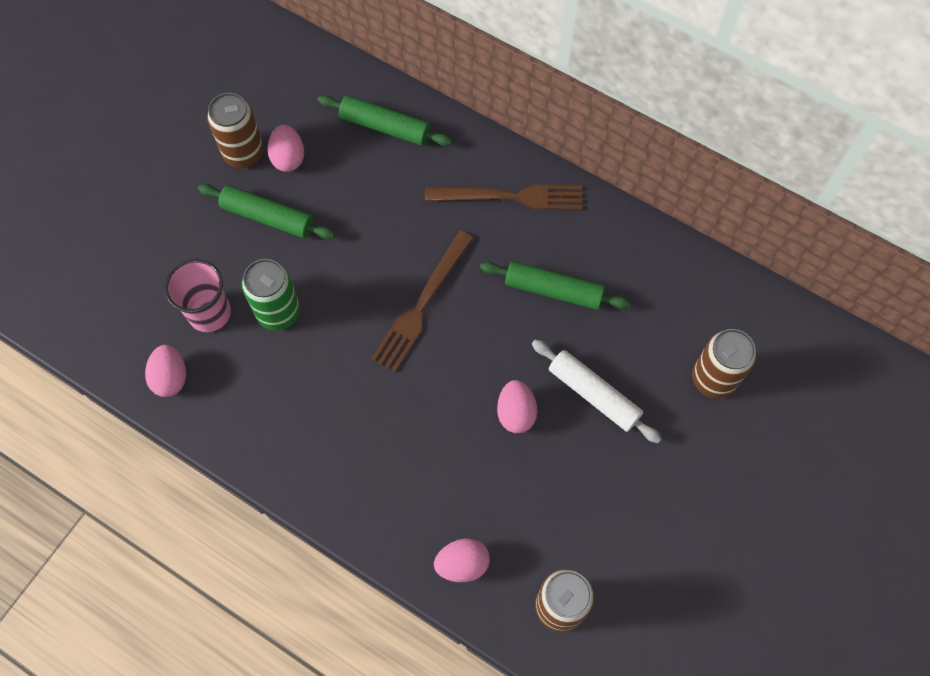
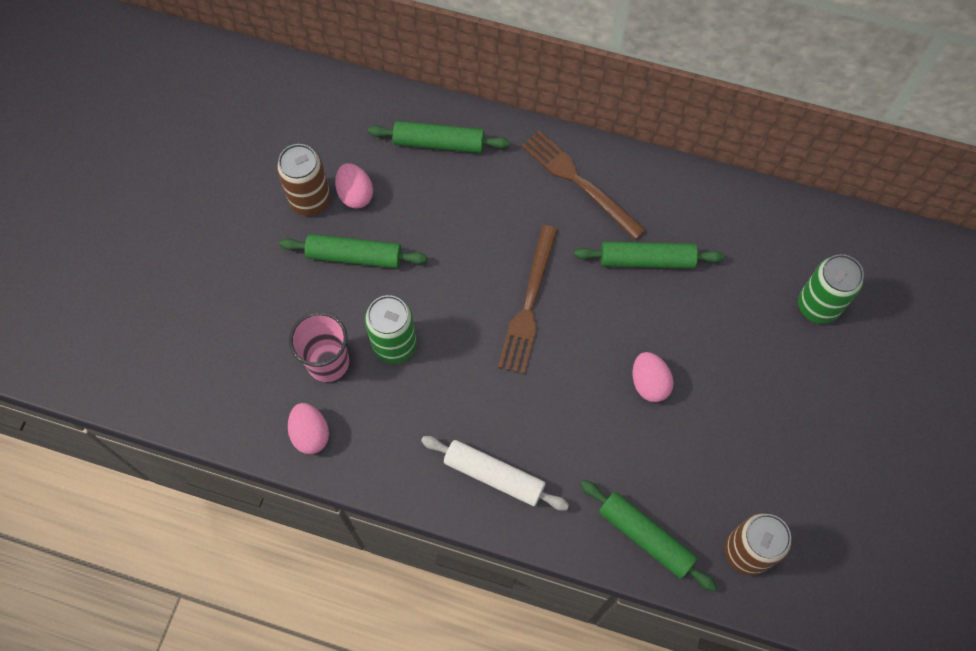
camera: 15 degrees left, 0 degrees up
brown fork [425,185,583,210] -> brown fork turned 120 degrees counterclockwise [521,130,646,240]
pink egg [434,538,490,582] -> green rolling pin [581,480,717,591]
white rolling pin [532,339,662,443] -> white rolling pin moved to [421,436,569,511]
brown can [692,329,756,399] -> green can [798,254,864,324]

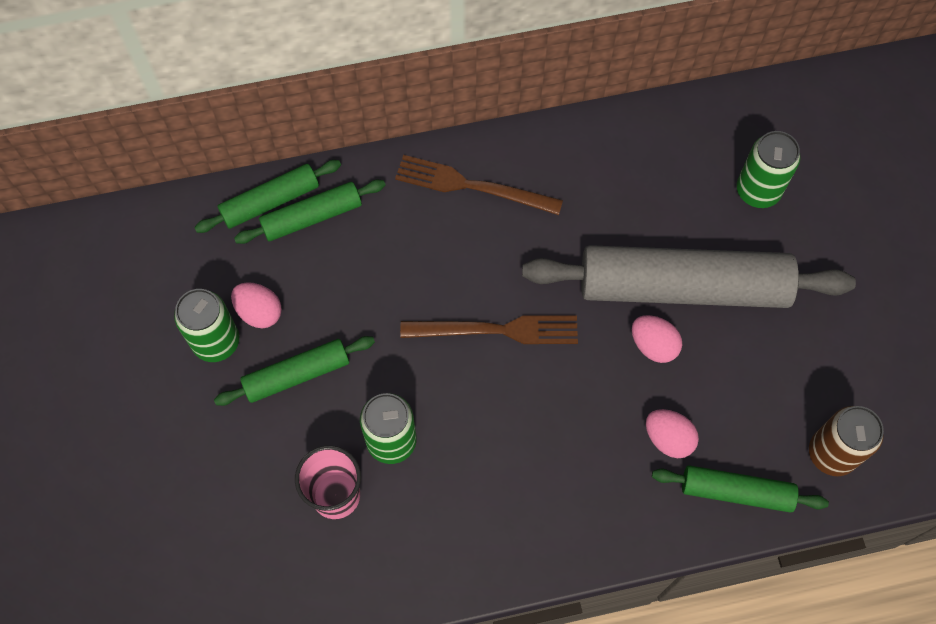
camera: 30 degrees left, 0 degrees up
brown can [277,144,331,216] -> green can [174,289,239,362]
pink egg [288,403,329,454] -> pink egg moved to [646,409,699,458]
white rolling pin [421,436,569,511] -> none
brown fork [498,225,558,374] -> brown fork turned 75 degrees counterclockwise [400,315,578,344]
green rolling pin [574,242,724,269] -> green rolling pin moved to [194,160,341,233]
none -> grey rolling pin [522,245,856,308]

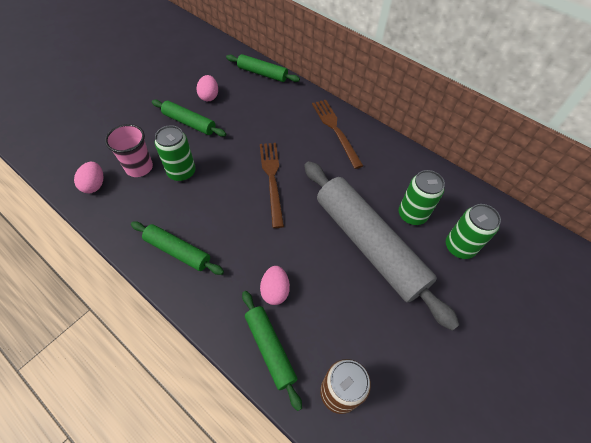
camera: 50 degrees right, 10 degrees down
green can [174,289,239,362] -> green can moved to [399,170,445,225]
green rolling pin [234,180,386,244] -> green rolling pin moved to [131,221,224,275]
brown fork [400,315,578,344] -> brown fork turned 150 degrees counterclockwise [260,143,284,228]
pink egg [632,315,682,363] -> pink egg moved to [74,162,104,193]

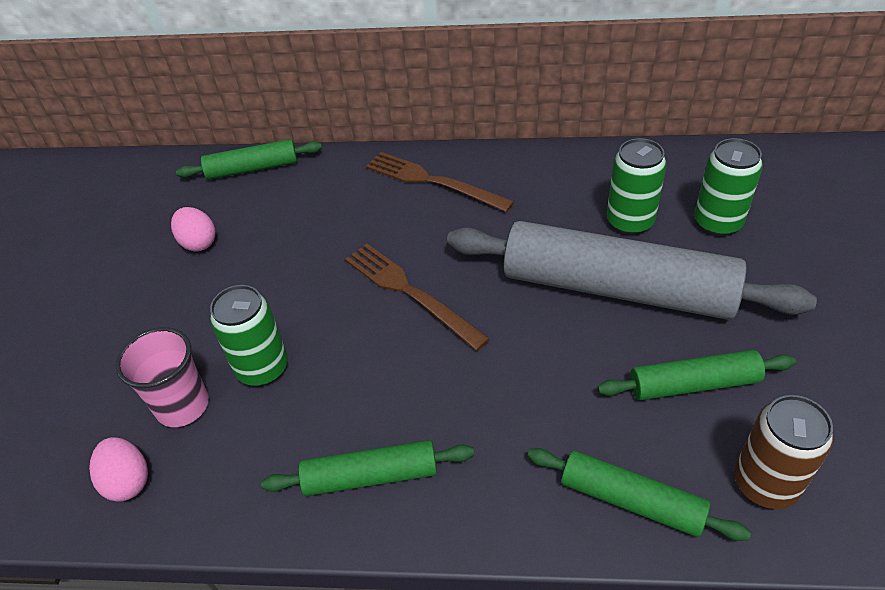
camera: 30 degrees left, 10 degrees down
green rolling pin [152,100,226,137] -> green rolling pin moved to [597,350,796,400]
pink egg [260,266,290,305] -> none

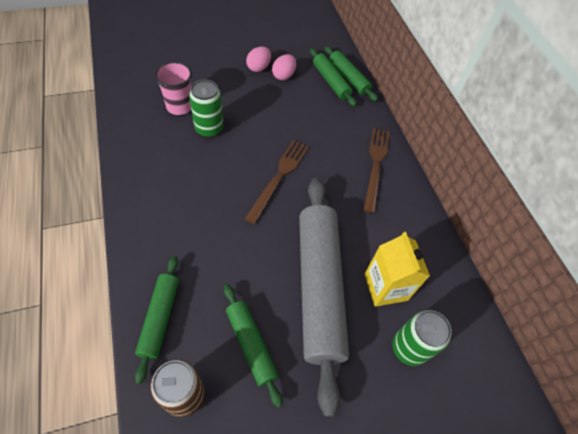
camera: 60 degrees right, 10 degrees up
pink egg [89,437,148,502] -> pink egg moved to [246,47,271,72]
green rolling pin [261,440,474,496] -> green rolling pin moved to [310,48,357,107]
green can [607,138,667,235] -> yellow carton [364,232,430,307]

